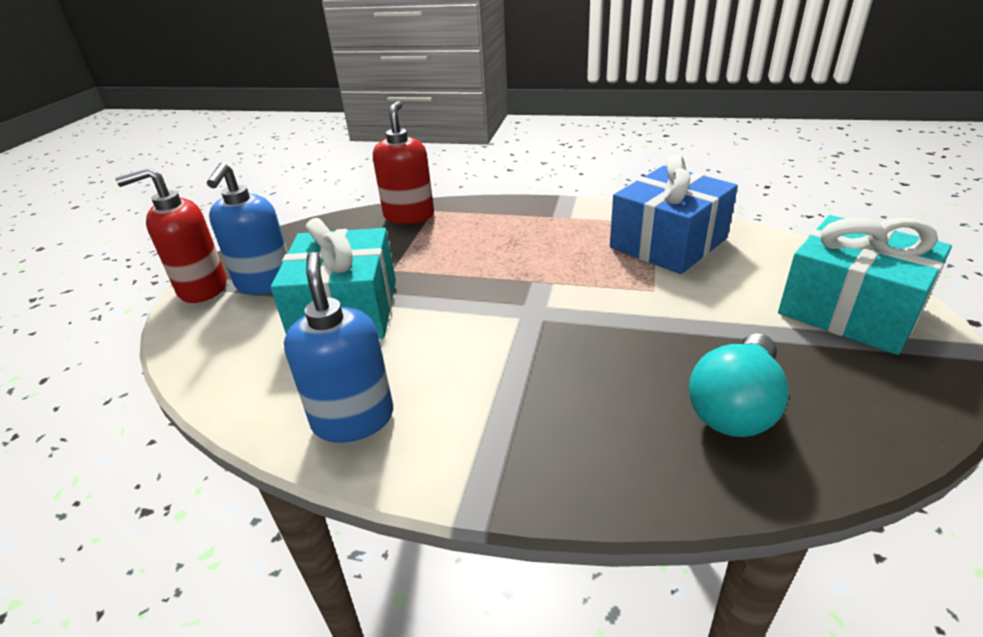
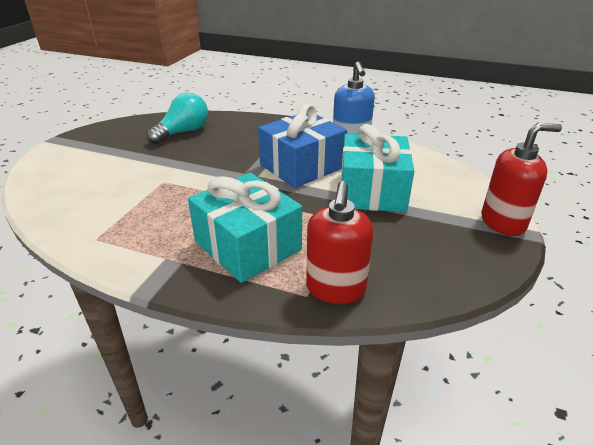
camera: 175 degrees left, 0 degrees up
blue soap dispenser [207,162,288,295] -> none
blue gift [610,155,738,274] -> blue gift moved to [258,104,347,188]
turquoise gift [778,215,952,355] -> turquoise gift moved to [188,173,302,283]

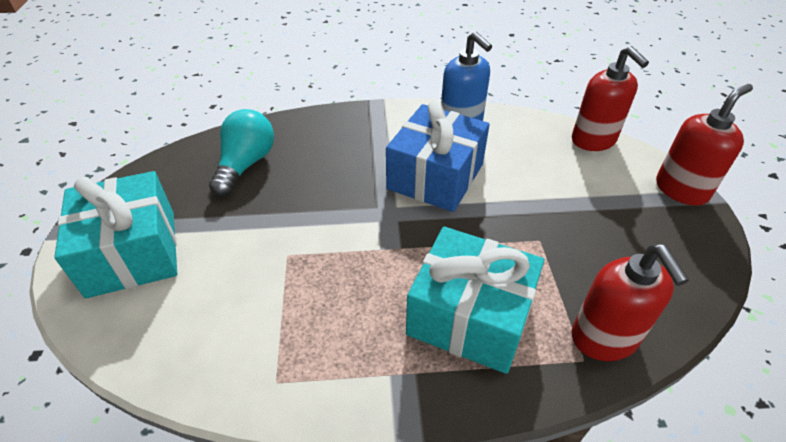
camera: 25 degrees left, 10 degrees up
turquoise gift [341,124,414,212] -> turquoise gift moved to [54,171,177,298]
none -> red soap dispenser [572,46,649,151]

